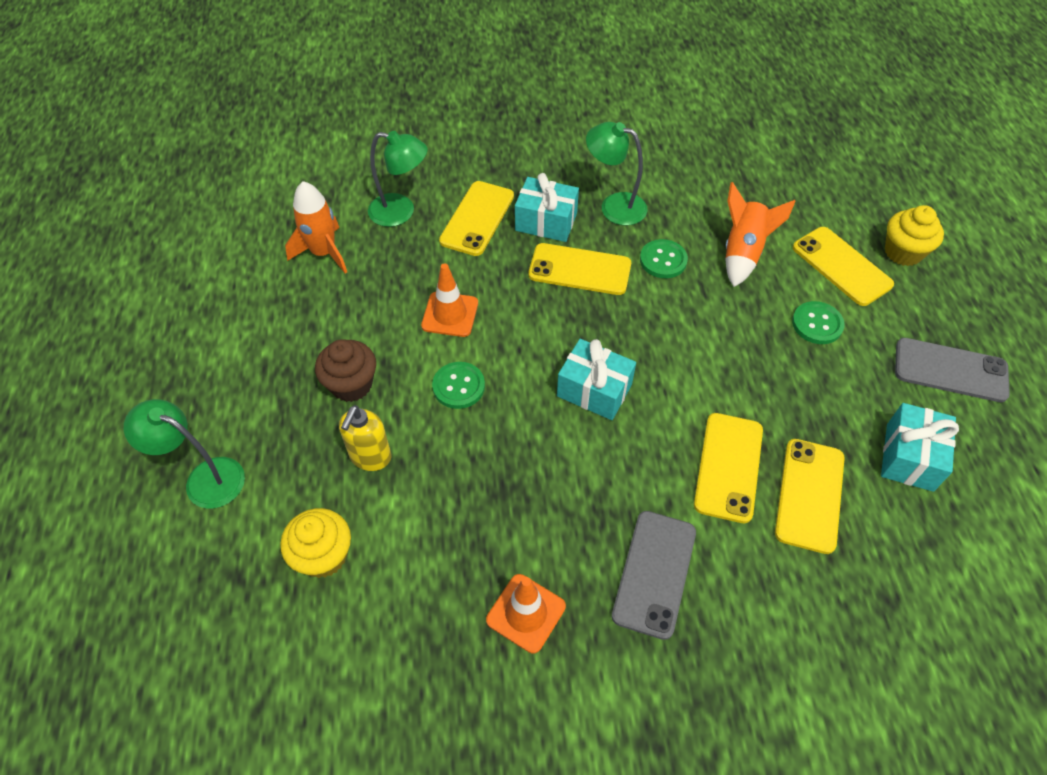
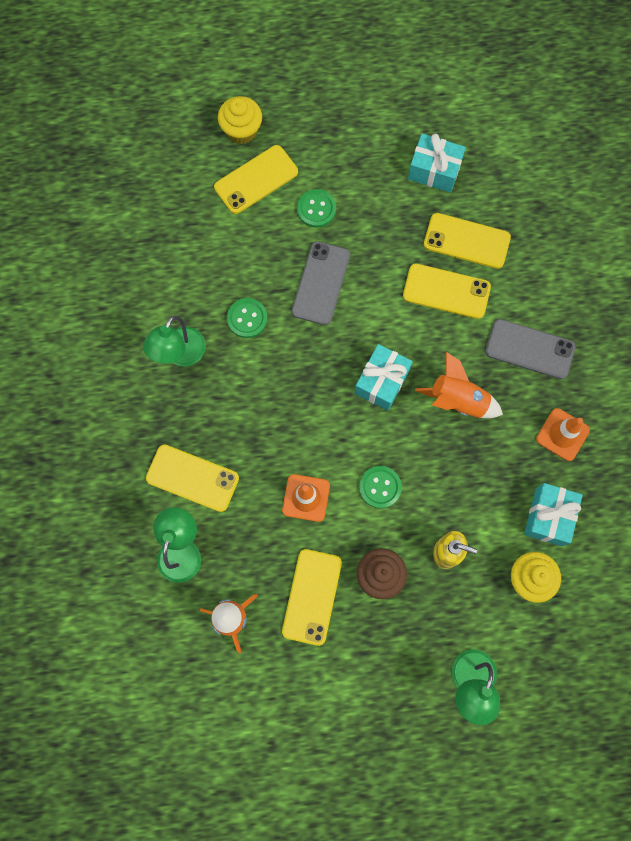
camera: 90 degrees left, 20 degrees up
turquoise gift [515,173,579,242] -> turquoise gift moved to [524,483,583,546]
yellow phone [528,243,631,295] -> yellow phone moved to [282,549,342,646]
orange rocket [725,182,796,287] -> orange rocket moved to [415,352,503,418]
grey phone [895,338,1010,402] -> grey phone moved to [292,241,350,325]

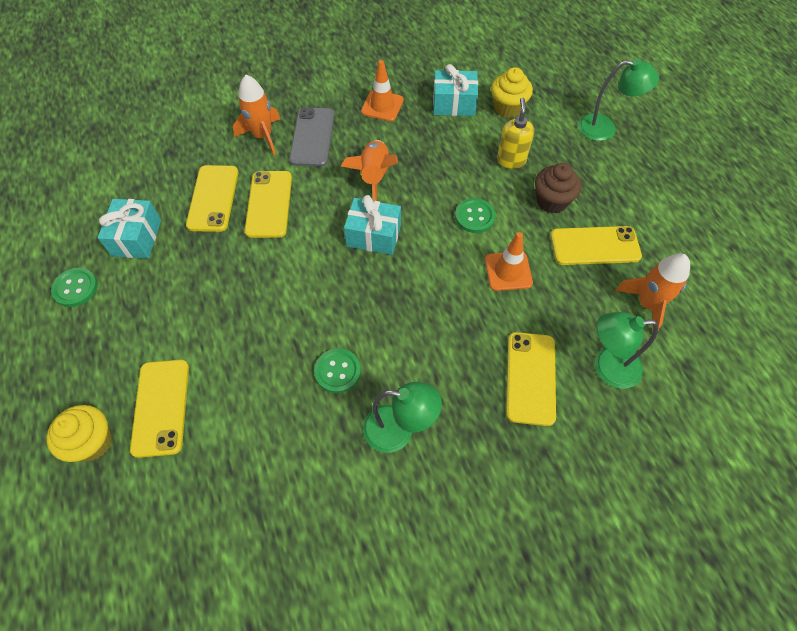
camera: 105 degrees left, 15 degrees down
yellow phone [214,145,298,214] -> yellow phone turned 45 degrees clockwise [130,360,189,458]
grey phone [292,241,350,325] -> none
green button [297,189,336,228] -> green button moved to [51,268,98,307]
none -> orange rocket [233,75,280,155]

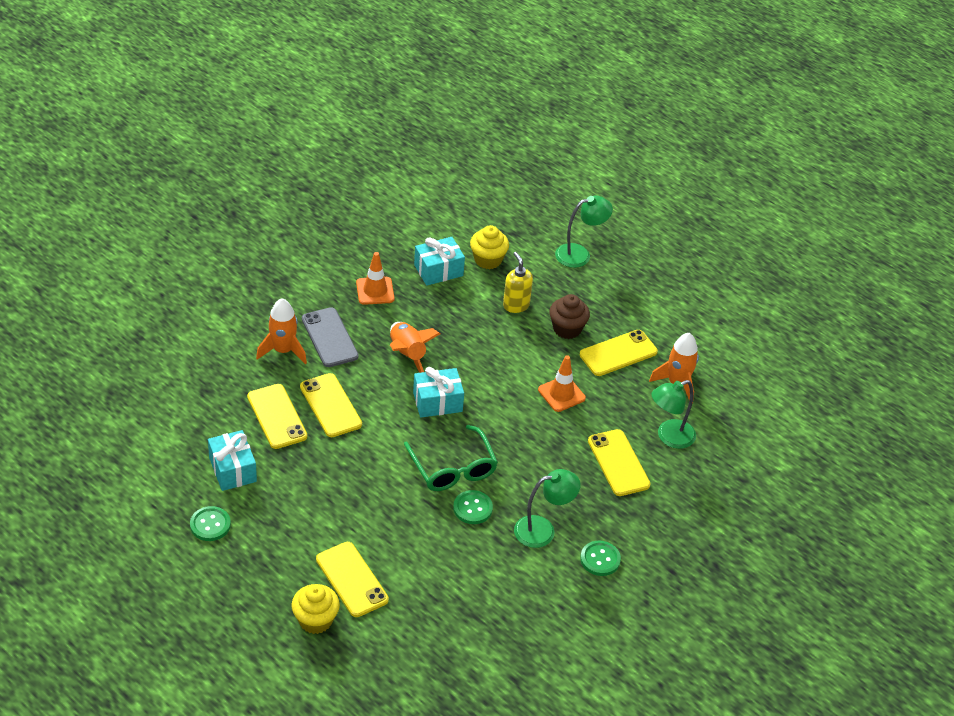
camera: 30 degrees left, 15 degrees down
green button [455,198,496,233] -> green button moved to [580,541,621,576]
none -> green glasses [404,425,498,491]

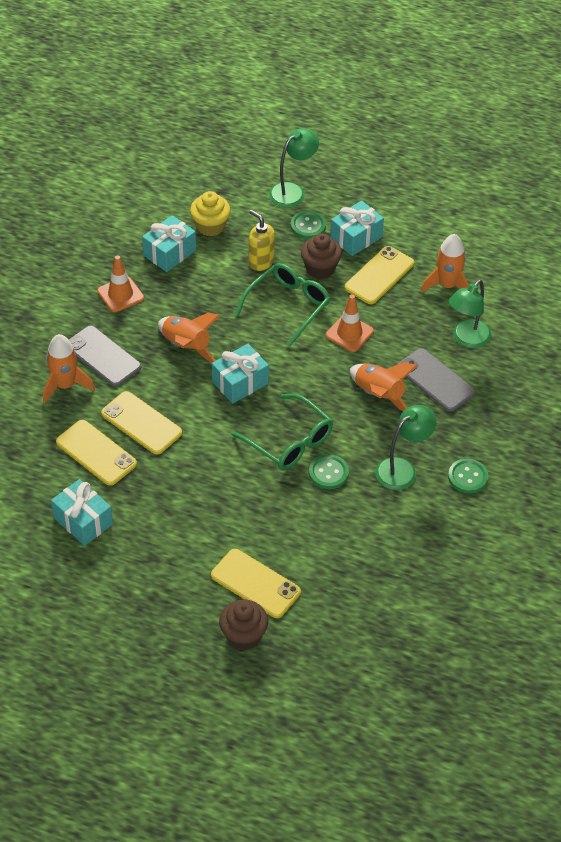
camera: 20 degrees left, 5 degrees up
green button [190,506,231,541] -> green button moved to [291,211,326,239]
yellow cupcake [292,584,340,634] -> brown cupcake [219,599,268,650]
yellow phone [588,429,651,496] -> grey phone [397,348,475,412]
none -> green glasses [235,263,331,347]
none -> turquoise gift [330,200,384,256]
none -> orange rocket [350,362,418,411]

